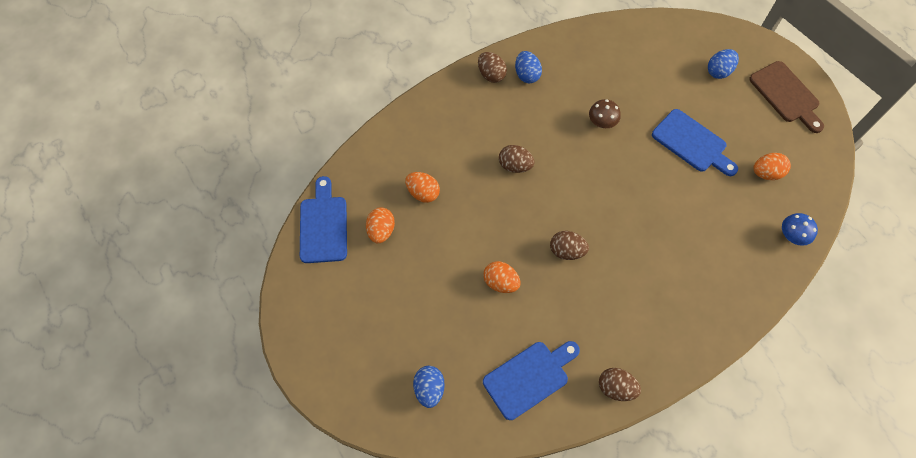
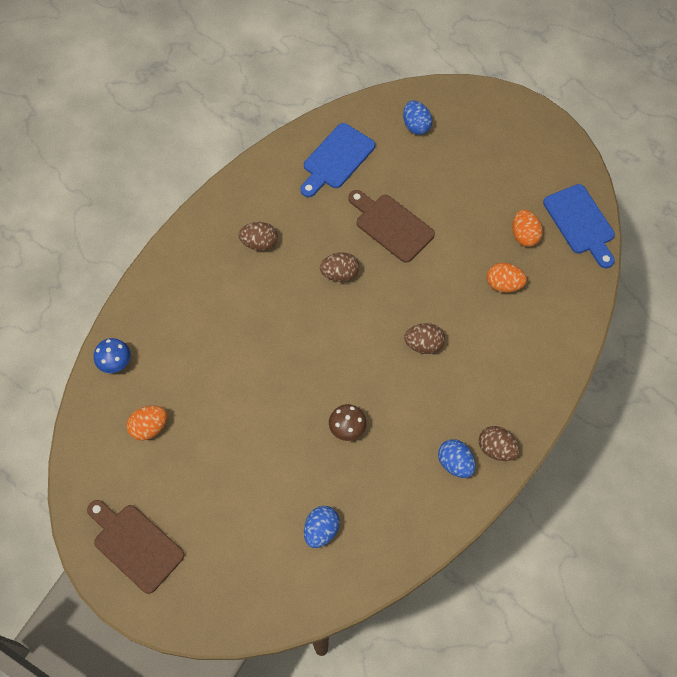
camera: 160 degrees right, 0 degrees up
orange egg [483,261,520,293] -> brown cutting board [348,190,435,263]
brown egg [599,368,641,401] -> brown egg moved to [239,222,278,251]
blue cutting board [652,109,738,176] -> none
blue egg [708,49,739,79] -> blue egg moved to [304,506,340,548]

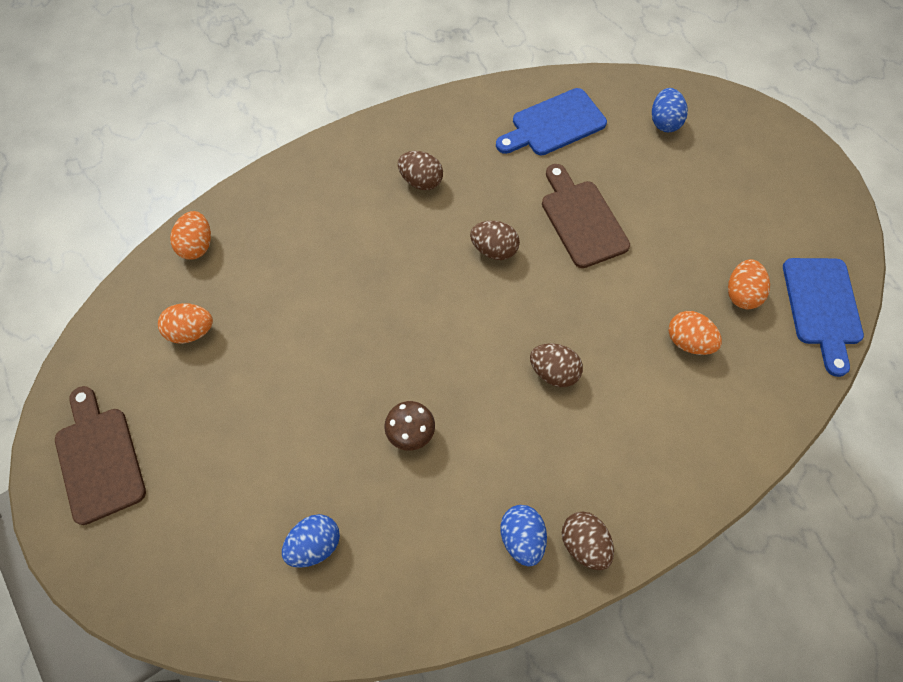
camera: 25 degrees right, 0 degrees up
blue mushroom [94,338,131,373] -> orange egg [170,211,211,260]

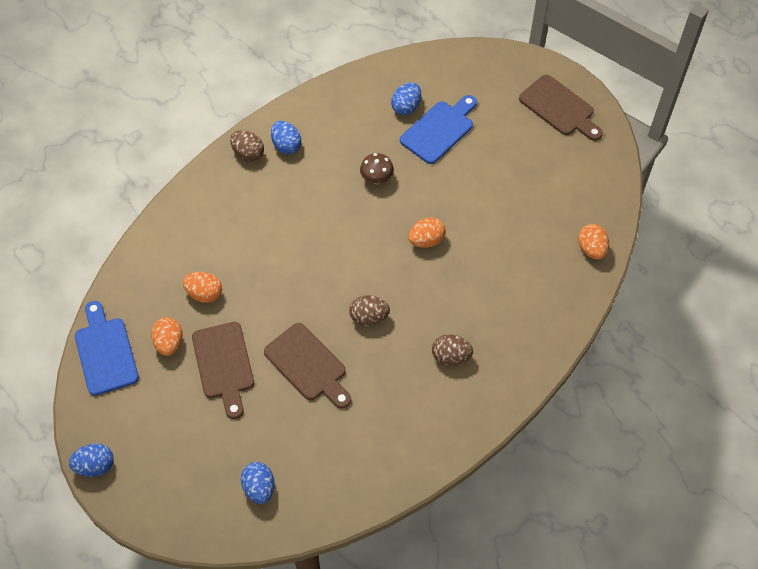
camera: 160 degrees right, 5 degrees down
orange egg [158,303,213,344] -> orange egg moved to [408,217,446,248]
blue cutting board [496,88,607,155] -> blue cutting board moved to [400,95,477,164]
brown egg [530,343,583,387] -> none
none -> blue egg [69,443,114,477]
none -> brown cutting board [192,322,254,419]

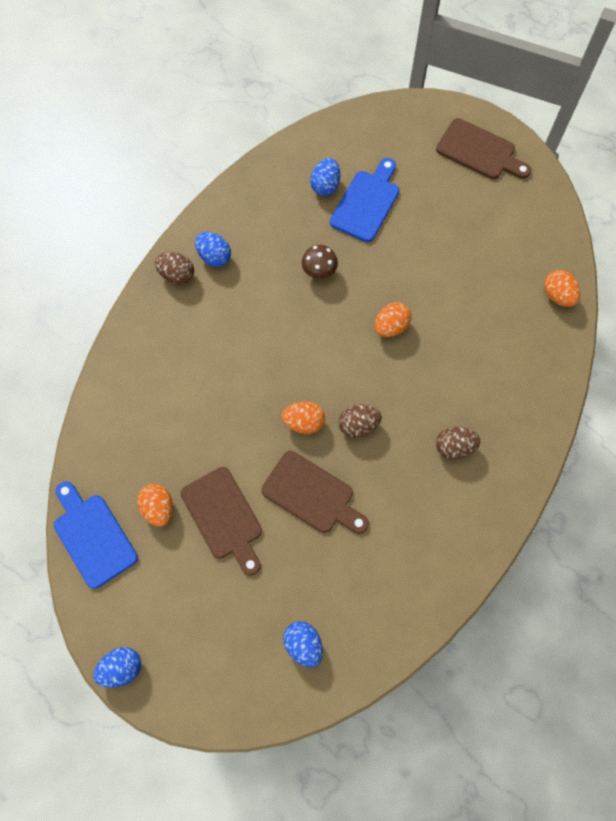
camera: 15 degrees left, 10 degrees up
orange egg [183,272,222,303] -> orange egg moved to [282,401,325,434]

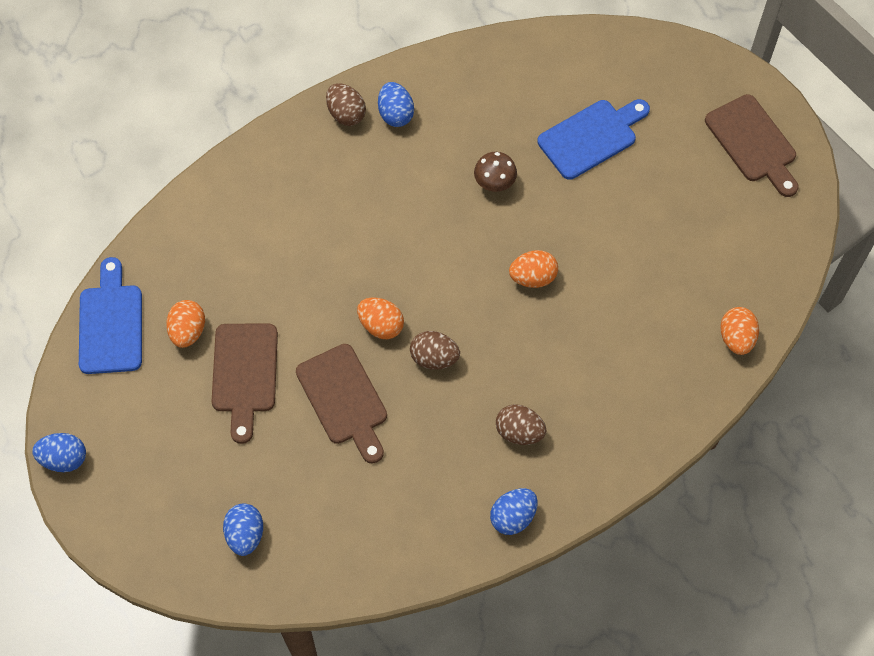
camera: 30 degrees right, 5 degrees down
blue egg [310,158,340,196] -> blue egg moved to [490,488,538,535]

